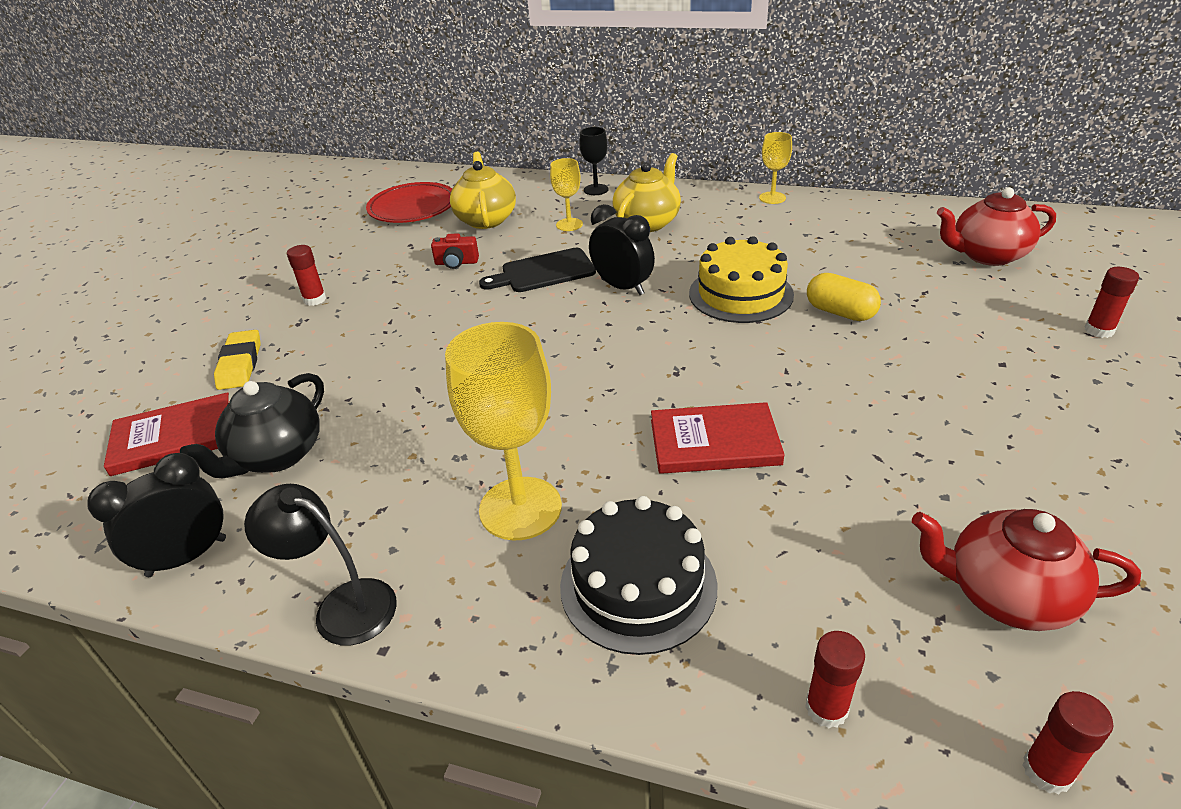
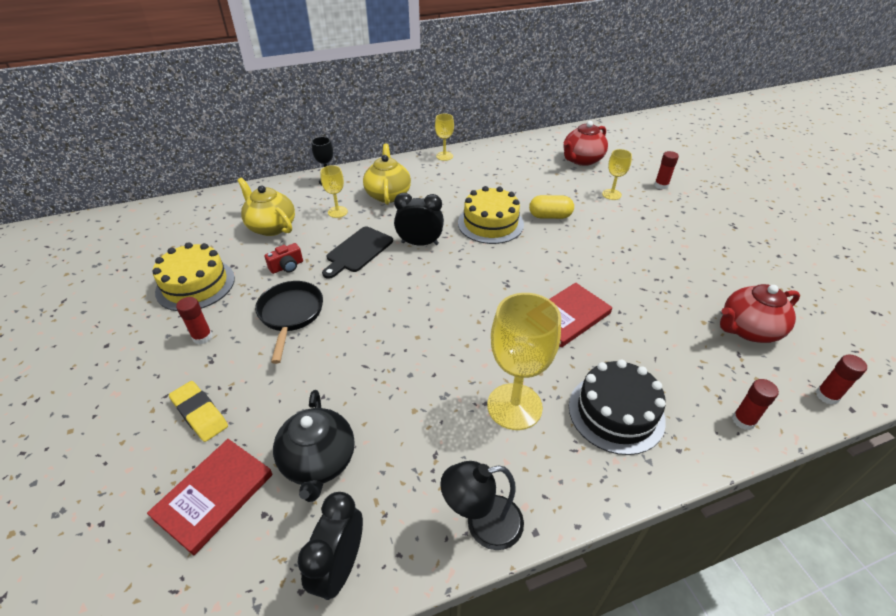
camera: 40 degrees left, 5 degrees up
red plate [366,182,452,223] -> none
none -> yellow cake [152,242,235,311]
none -> black pan [255,281,323,364]
none -> yellow goblet [602,149,632,200]

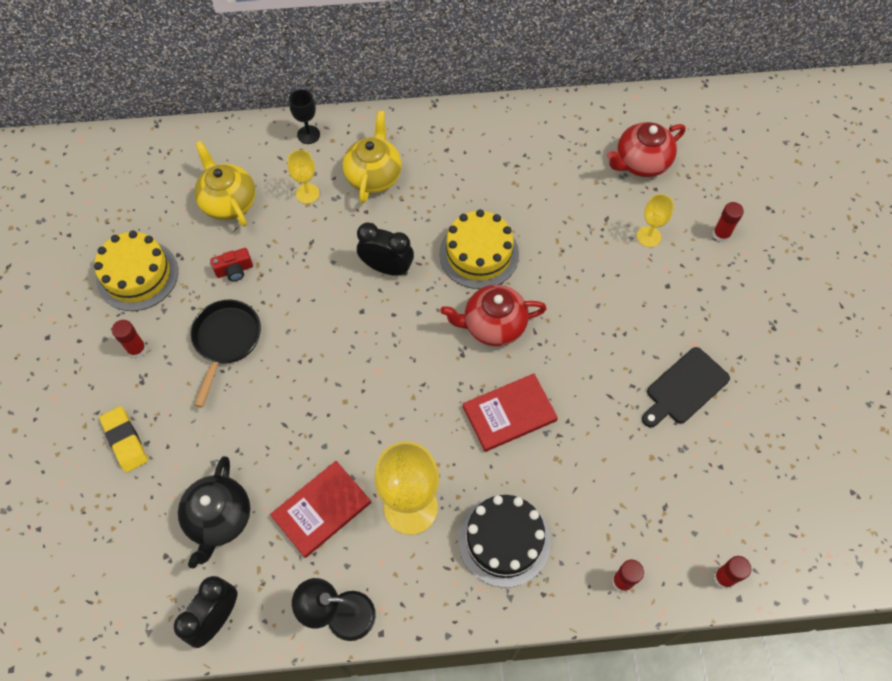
camera: 15 degrees right, 20 degrees up
red book [147,439,273,555] -> red book moved to [270,461,371,558]
black cutting board [322,227,393,279] -> black cutting board moved to [642,347,730,428]
yellow goblet [435,114,454,161] -> none
yellow capsule [529,195,574,219] -> none
red teapot [720,284,800,343] -> red teapot moved to [440,285,547,346]

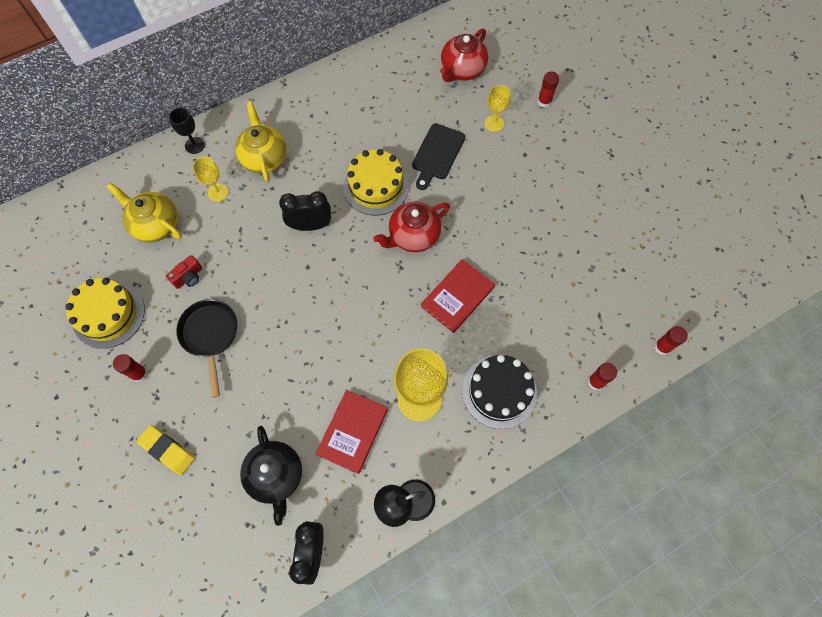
camera: 25 degrees left, 5 degrees up
black cutting board [642,347,730,428] -> black cutting board moved to [412,123,465,190]

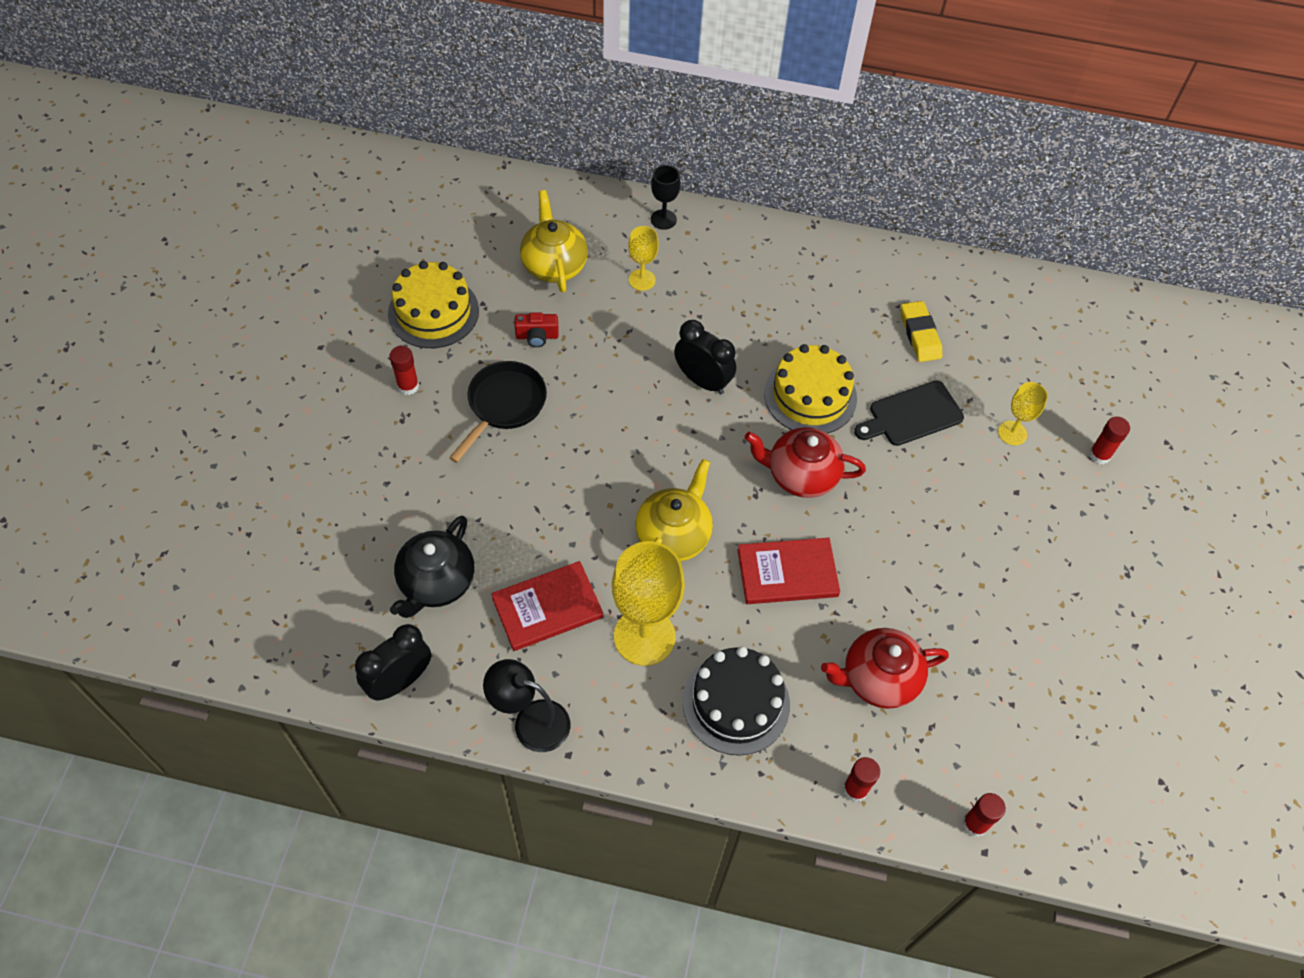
camera: 40 degrees right, 10 degrees down
yellow eraser [136,425,195,475] -> yellow eraser moved to [901,301,942,362]
yellow teapot [235,102,286,182] -> yellow teapot moved to [635,459,713,561]
red teapot [440,28,488,82] -> red teapot moved to [821,628,949,709]

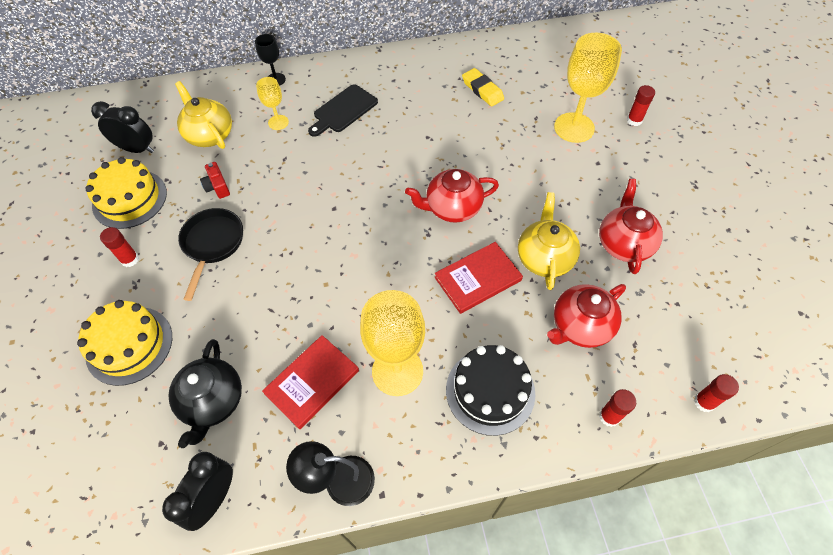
camera: 20 degrees left, 0 degrees up
red camera [515,312,559,347] -> red camera turned 90 degrees clockwise [200,162,230,199]
yellow teapot [635,459,713,561] -> yellow teapot moved to [518,192,580,290]
black clock [674,320,736,395] -> black clock moved to [91,101,154,153]
yellow cake [764,344,857,434] -> yellow cake moved to [77,300,172,386]
black cutting board [854,380,964,446] -> black cutting board moved to [308,84,378,137]
yellow goblet [998,382,1048,445] -> yellow goblet [554,33,622,143], size x1.93
none -> red teapot [599,179,663,274]

